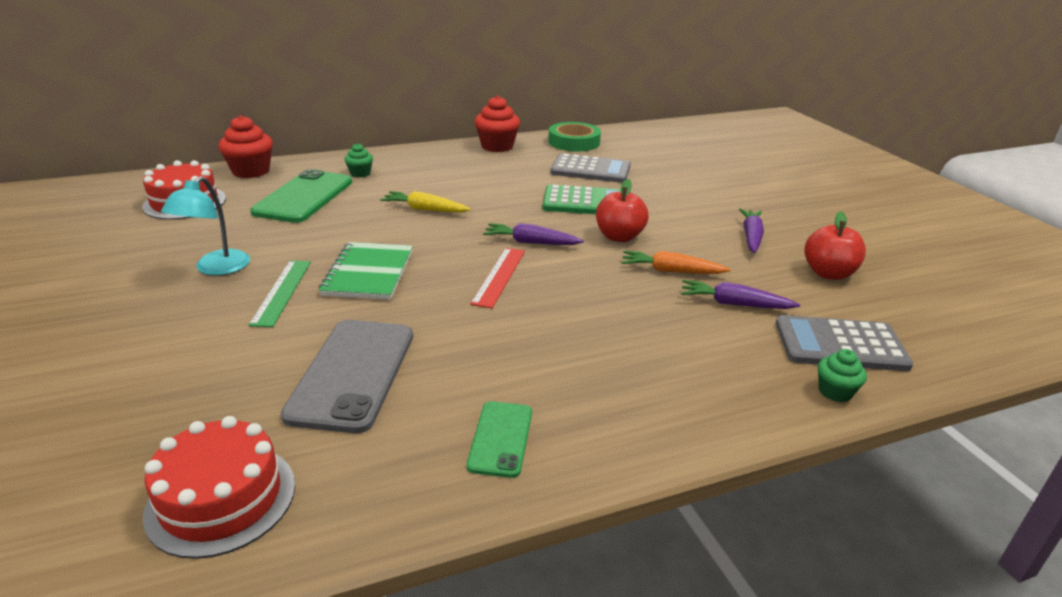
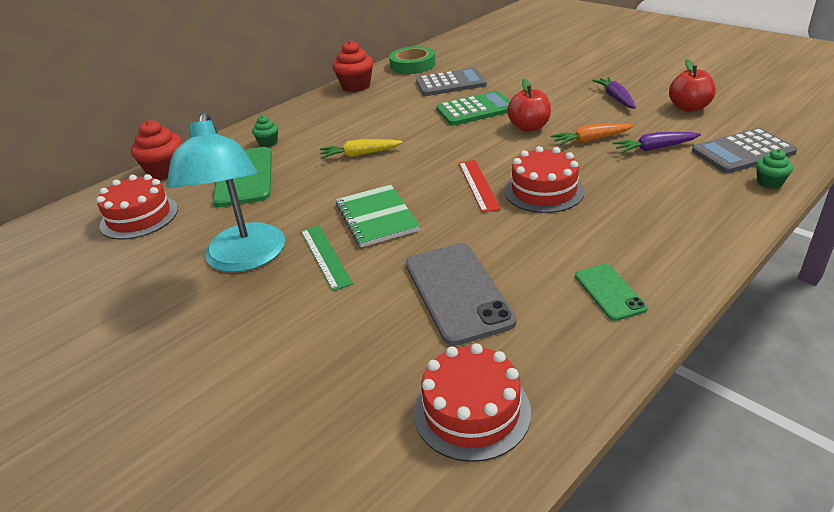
camera: 20 degrees left, 5 degrees up
turquoise lamp [161,176,250,275] -> turquoise lamp [166,112,285,272], size x1.71
purple carrot [483,223,584,245] -> none
none -> red cake [505,146,585,213]

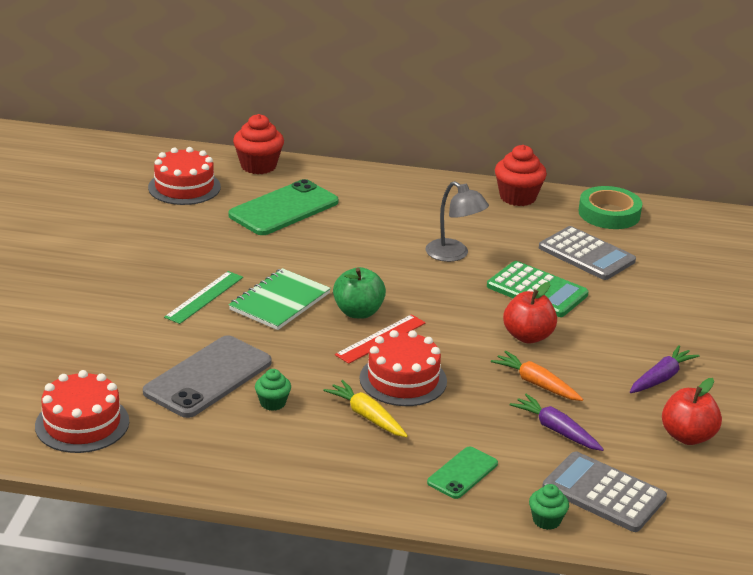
camera: 50 degrees right, 5 degrees down
turquoise lamp [166,112,285,272] -> none
green cupcake [252,116,278,147] -> green cupcake moved to [255,369,291,411]
yellow carrot [320,139,403,159] -> yellow carrot moved to [323,380,408,437]
green phone [575,264,648,321] -> green phone moved to [427,446,498,499]
none -> green apple [333,267,386,318]
none -> grey lamp [425,181,489,262]

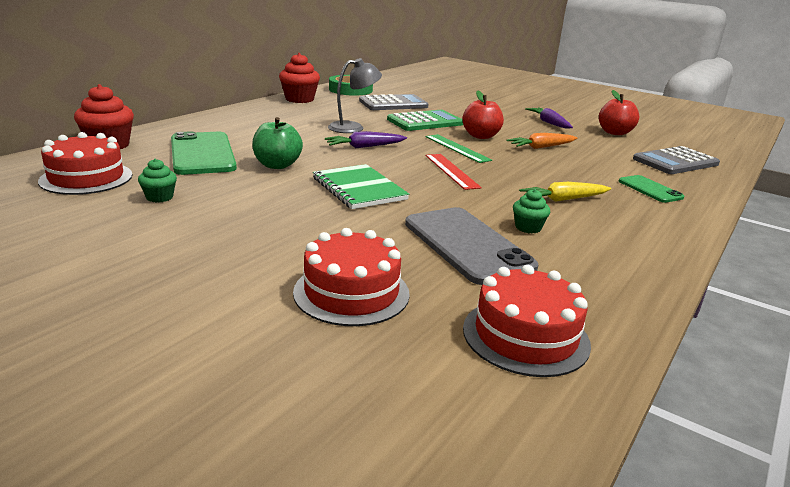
camera: 65 degrees left, 5 degrees down
green ruler [164,271,243,324] -> green ruler moved to [426,134,492,163]
green apple [333,267,386,318] -> green apple moved to [252,117,303,169]
red cake [359,330,447,406] -> red cake moved to [293,228,410,326]
purple carrot [510,394,604,451] -> purple carrot moved to [325,131,407,148]
green cupcake [529,484,569,530] -> green cupcake moved to [138,159,177,203]

